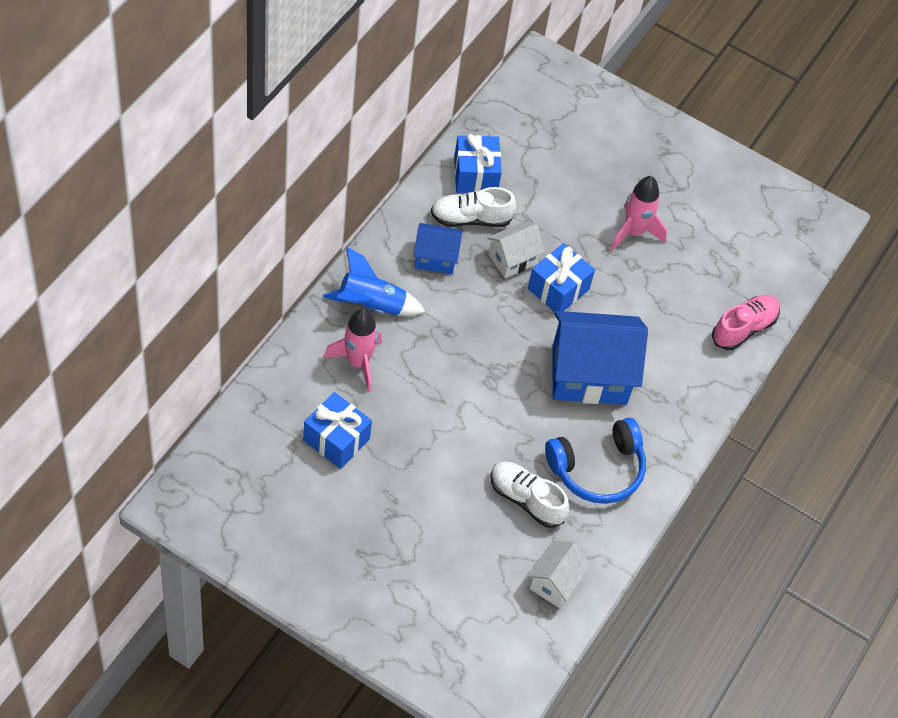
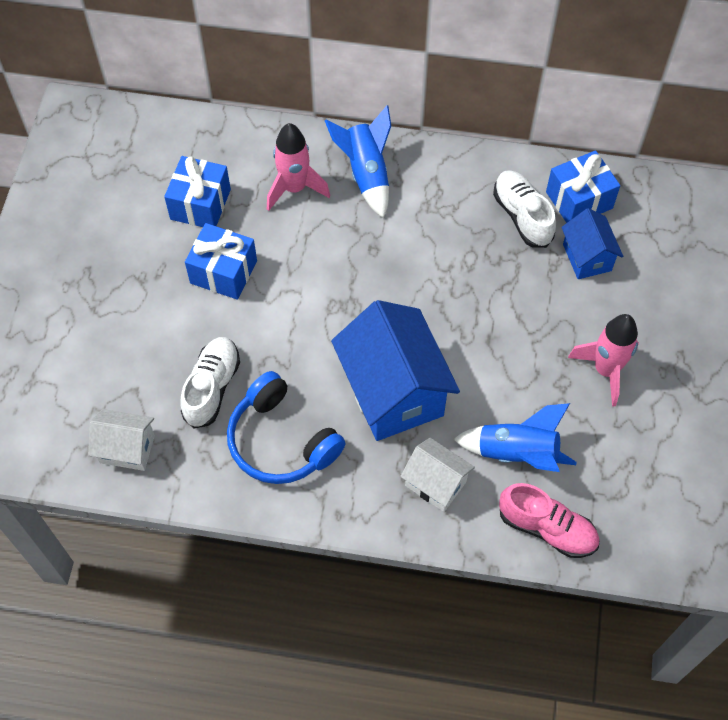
camera: 75 degrees right, 5 degrees up
blue house [414,223,463,274] -> blue house moved to [561,208,623,279]
white house [487,222,545,278] -> white house moved to [400,438,475,512]
blue gift [528,243,595,312] -> blue gift moved to [185,223,257,300]
none -> blue rocket [454,403,577,472]

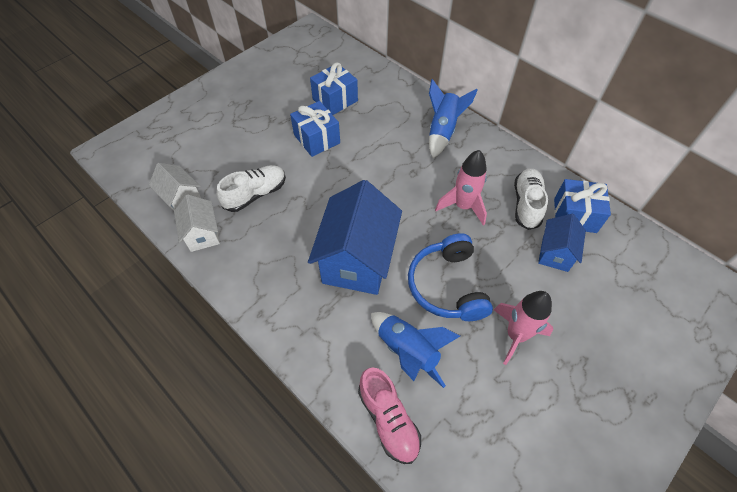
camera: 35 degrees right, 5 degrees down
blue headphones [227,371,345,484] -> blue headphones moved to [408,233,493,321]
pink rocket [267,123,330,211] -> pink rocket moved to [435,150,487,226]
white house [400,438,475,512] -> white house moved to [174,194,220,252]

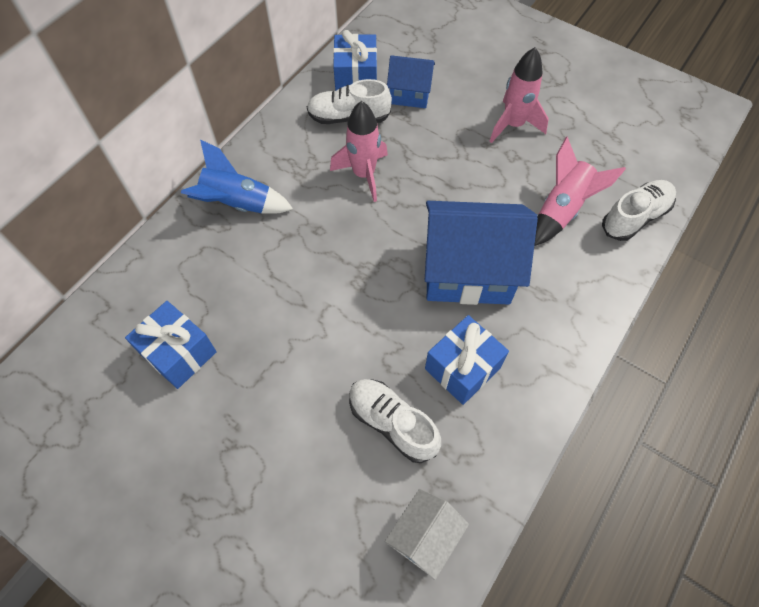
camera: 100 degrees left, 5 degrees up
white house [174,194,220,252] -> none
blue gift [290,101,340,157] -> blue gift moved to [425,315,509,405]
pink shoe [358,367,421,464] -> white shoe [602,180,676,241]
blue rocket [371,312,460,388] -> pink rocket [534,136,626,246]
blue headphones [408,233,493,321] -> none

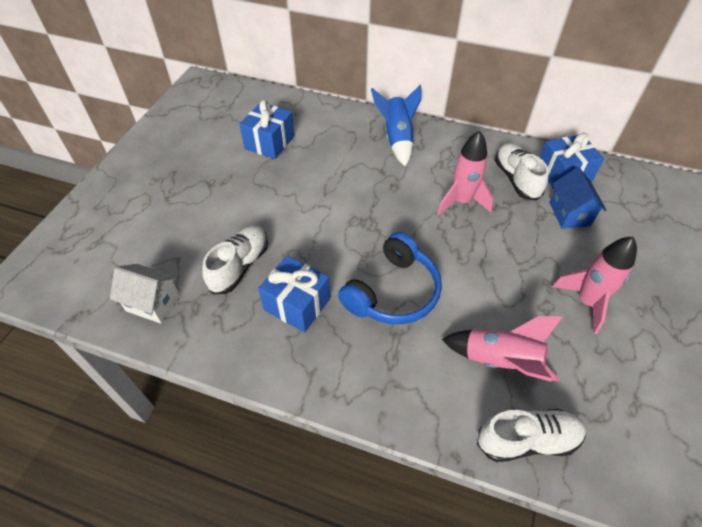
camera: 75 degrees right, 10 degrees down
blue house [425,201,538,305] -> blue headphones [338,232,442,324]
white shoe [602,180,676,241] -> white shoe turned 45 degrees counterclockwise [477,409,586,462]

